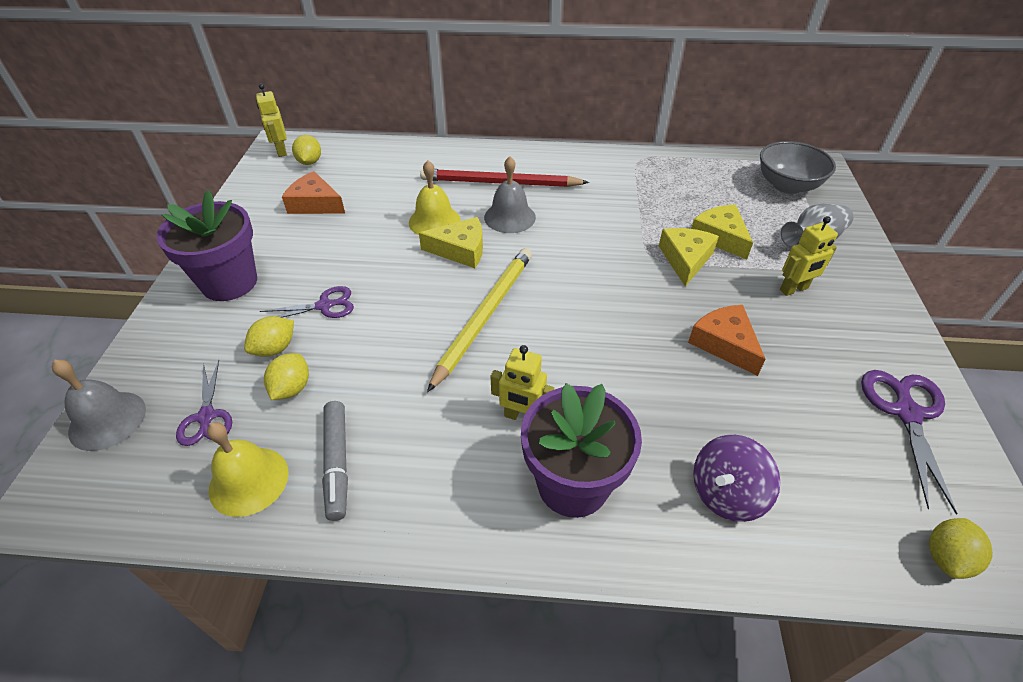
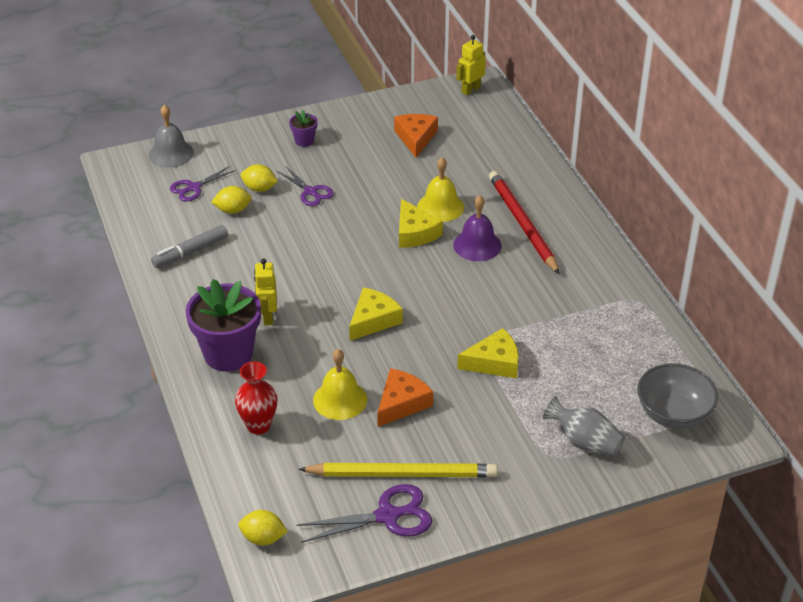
camera: 65 degrees right, 5 degrees down
purple flower pot [156,190,257,301] -> purple flower pot [289,110,318,147], size x0.46
yellow bell [207,422,288,517] -> yellow bell moved to [313,349,367,420]
yellow lemon [292,135,321,165] -> none
yellow pencil [427,248,532,392] -> yellow pencil moved to [298,463,498,477]
grey bell [484,156,536,233] -> purple bell [453,195,502,261]
yellow cheese [691,205,753,260] -> yellow cheese moved to [349,287,403,341]
purple spinning top [693,435,780,522] -> red vase [235,361,278,435]
yellow robot [780,216,838,296] -> none

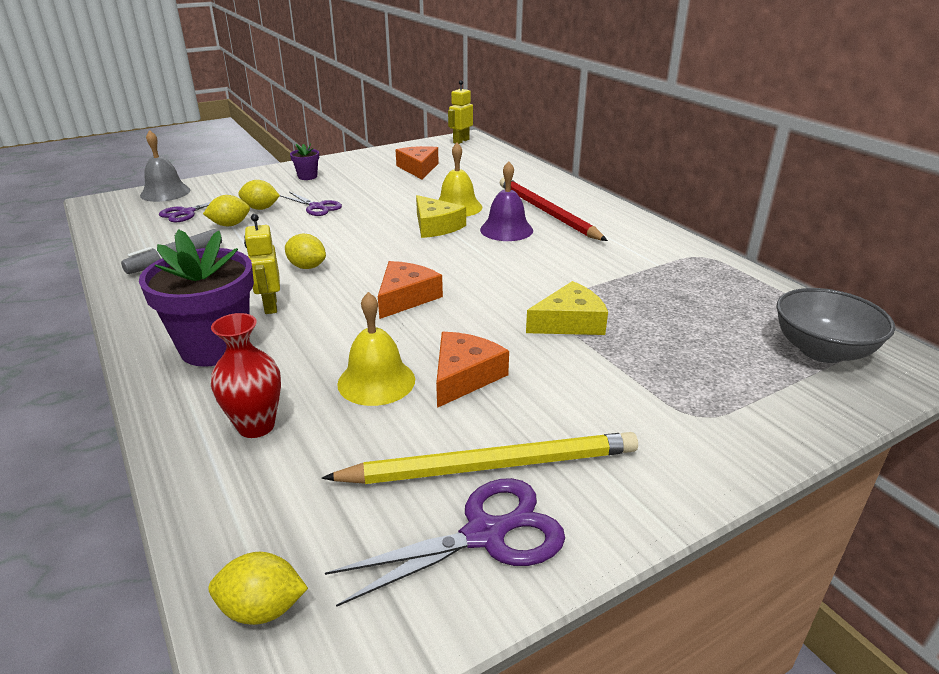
camera: 10 degrees left, 10 degrees down
yellow cheese [349,287,403,341] -> orange cheese [378,261,443,319]
grey vase [543,396,625,457] -> none
none -> yellow lemon [285,234,326,269]

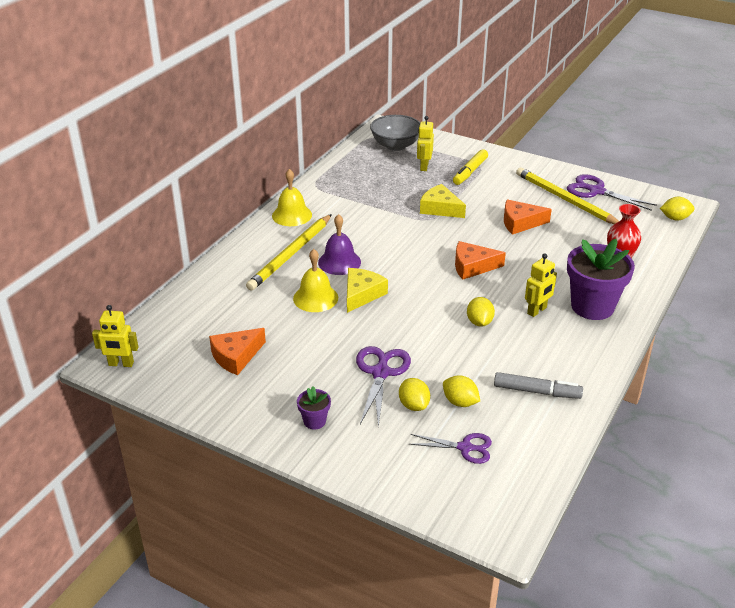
camera: 120 degrees left, 5 degrees up
grey bell [140,130,190,202] -> none
yellow lemon [208,552,308,625] -> yellow lemon turned 60 degrees counterclockwise [660,197,695,221]
purple scissors [281,192,342,216] -> purple scissors [356,346,411,428], size x1.51
yellow bell [337,292,415,406] -> yellow bell moved to [272,169,312,226]
red pencil [500,177,608,241] -> yellow pencil [246,214,332,291]
none -> yellow robot [417,116,434,171]
none -> yellow marker [453,149,488,185]

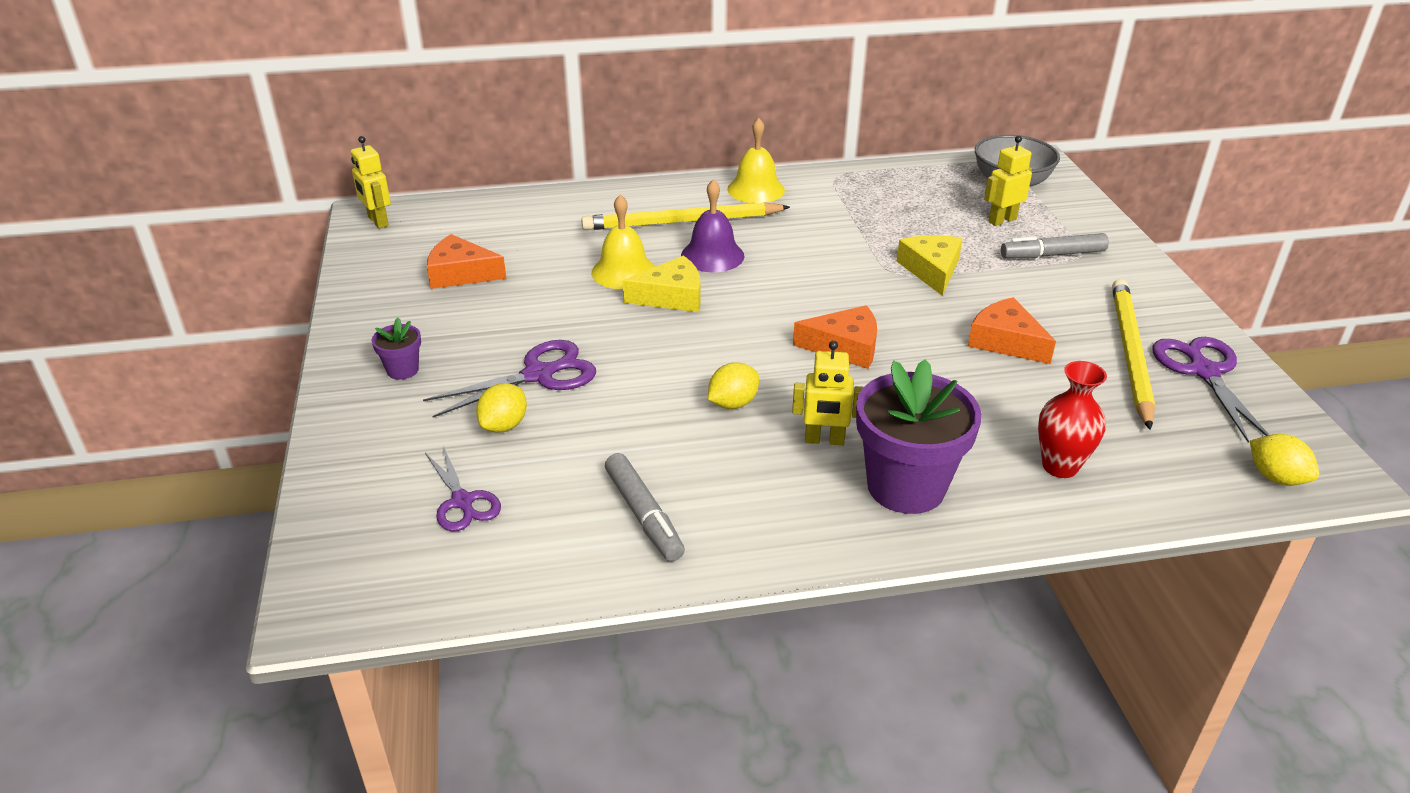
camera: 50 degrees right, 0 degrees up
yellow lemon [443,375,480,407] -> none
yellow marker [453,149,488,185] -> grey marker [1001,233,1109,258]
orange cheese [455,241,506,280] -> orange cheese turned 135 degrees clockwise [793,305,877,369]

